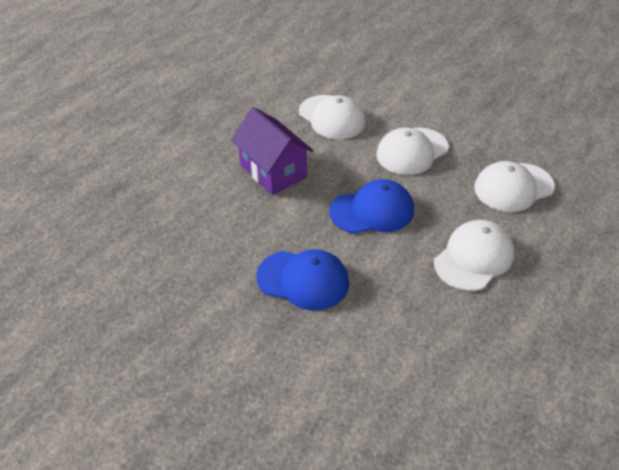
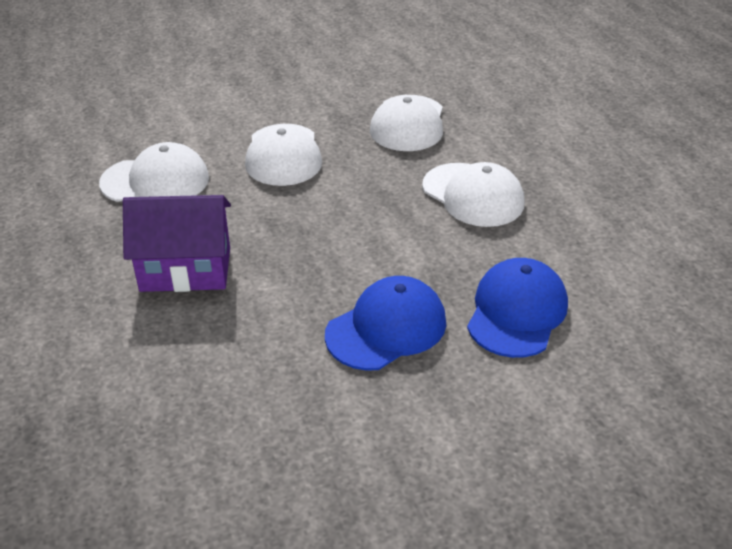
camera: 55 degrees left, 5 degrees down
blue cap [329,179,414,234] -> blue cap moved to [467,258,568,358]
white cap [434,220,515,291] -> white cap turned 150 degrees clockwise [422,162,524,227]

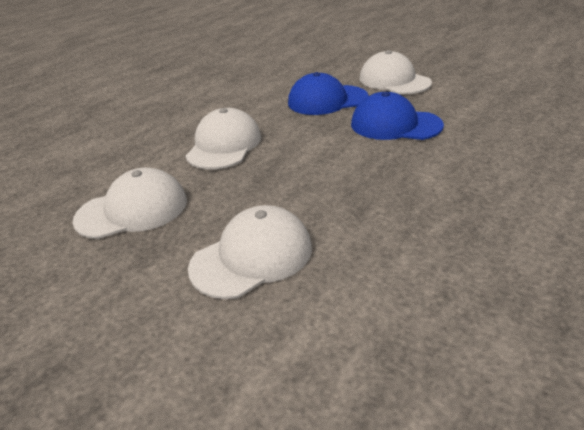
camera: 120 degrees left, 5 degrees down
white cap [99,142,209,202] -> white cap moved to [359,50,432,94]
purple house [123,195,231,292] -> none

